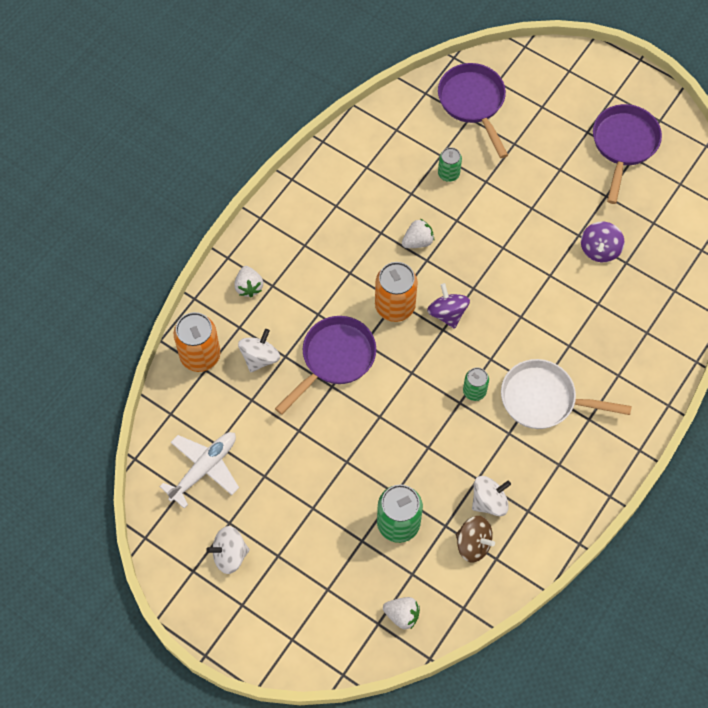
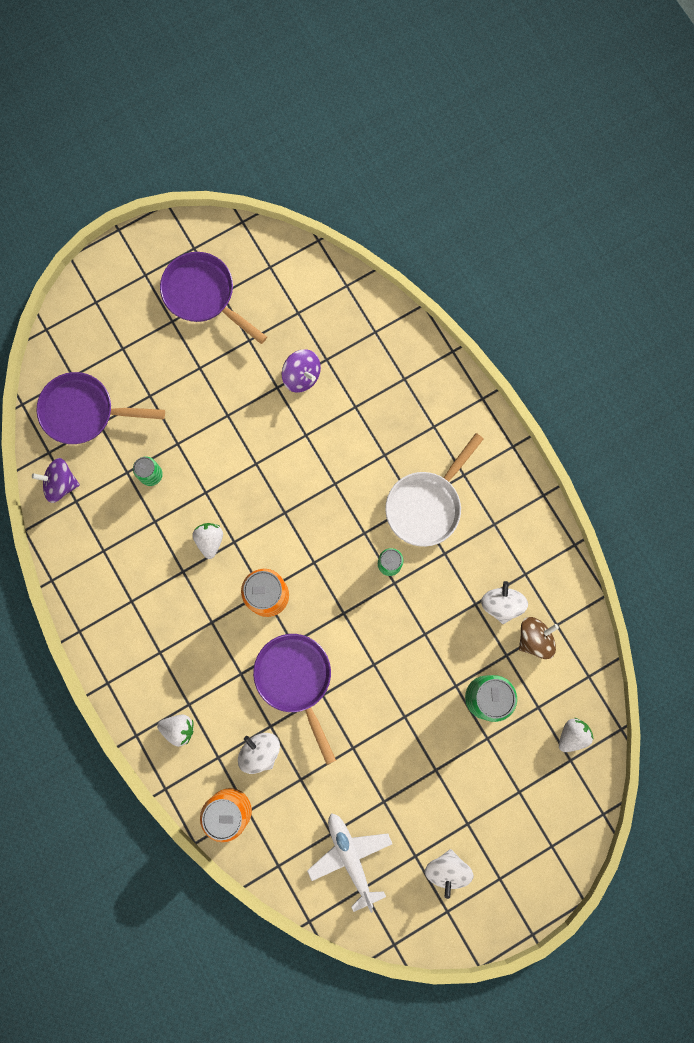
camera: 65 degrees left, 15 degrees up
purple spinning top [427,283,470,329] -> purple spinning top moved to [32,458,80,503]

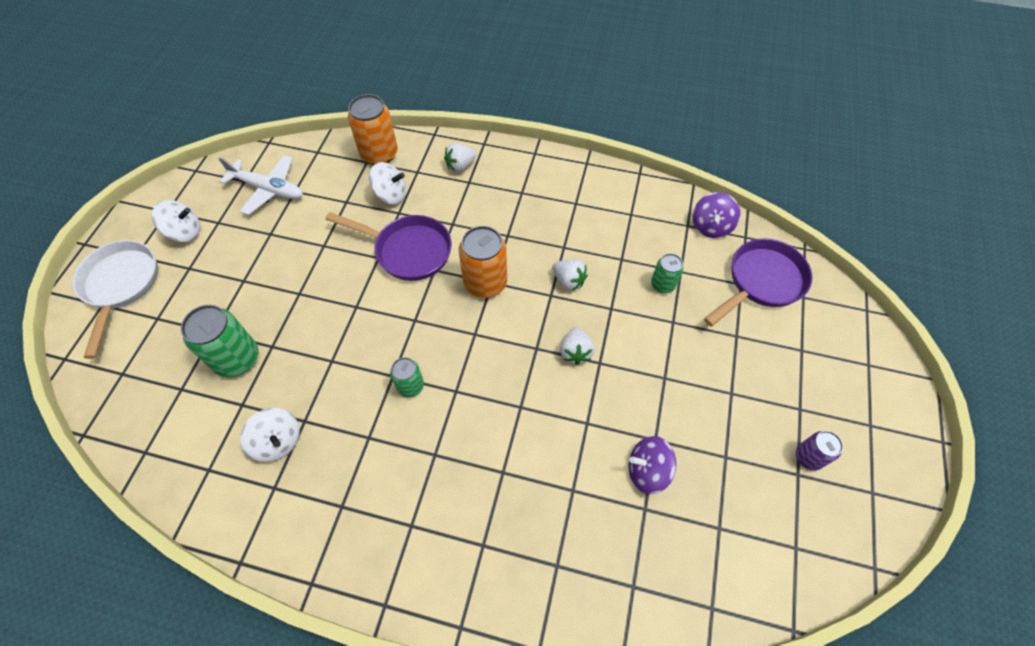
camera: 135 degrees right, 20 degrees down
purple spinning top [32,458,80,503] -> purple spinning top turned 150 degrees clockwise [693,192,741,238]
purple pan [160,252,267,344] -> purple can [796,431,843,471]
white pan [385,433,484,547] -> white pan moved to [72,240,158,359]
white spinning top [425,849,474,899] -> white spinning top turned 120 degrees clockwise [152,200,200,242]
brown spinning top [519,617,559,659] -> none
white strawberry [559,718,593,752] -> white strawberry moved to [560,327,595,365]

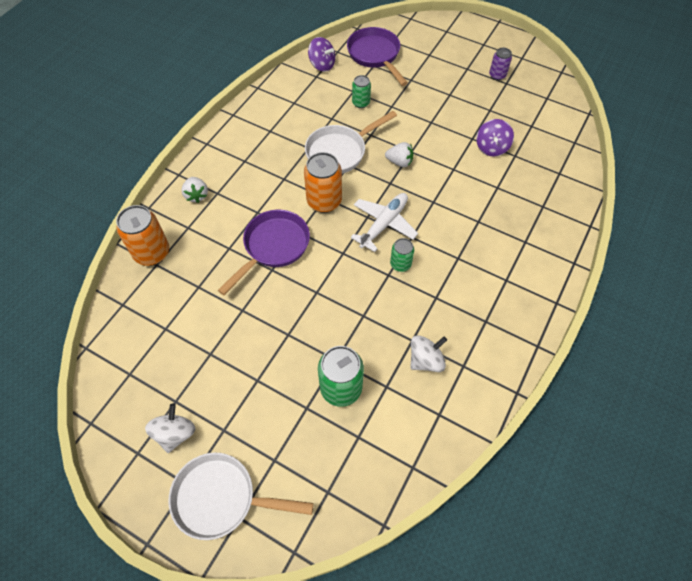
camera: 75 degrees left, 0 degrees up
white plane [218,155,303,215] -> white plane moved to [351,193,418,252]
white spinning top [369,162,406,205] -> none
white strawberry [552,259,588,291] -> white pan [305,111,397,174]

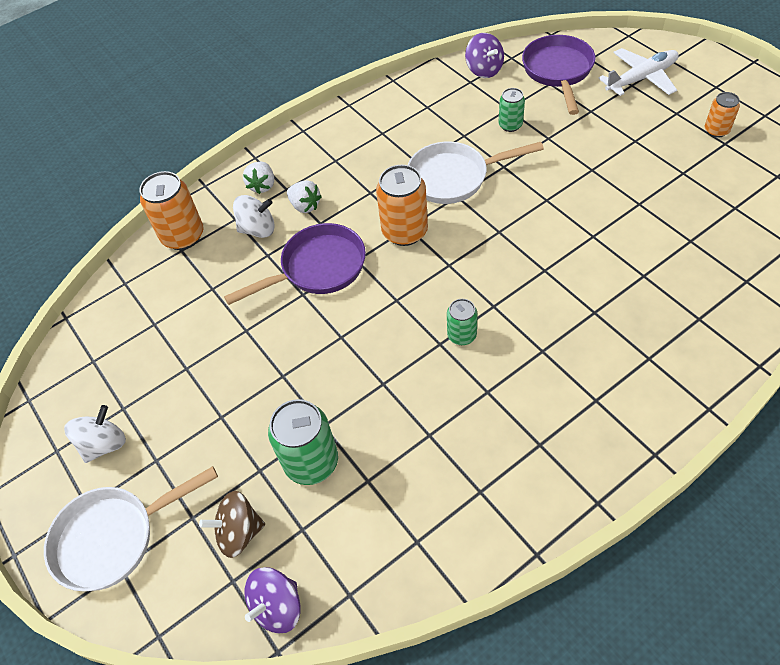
camera: 30 degrees right, 5 degrees down
white pan [169,453,314,540] -> white pan turned 60 degrees counterclockwise [44,466,218,591]
white plane [351,193,418,252] -> white plane moved to [598,48,679,96]
white strawberry [385,142,413,167] -> white strawberry moved to [287,180,322,213]
white spinning top [410,335,447,372] -> white spinning top moved to [233,195,275,238]
purple spinning top [476,119,514,157] -> purple spinning top moved to [245,567,301,633]
purple can [489,48,512,80] -> orange can [705,92,740,138]
none -> brown spinning top [199,491,265,558]

